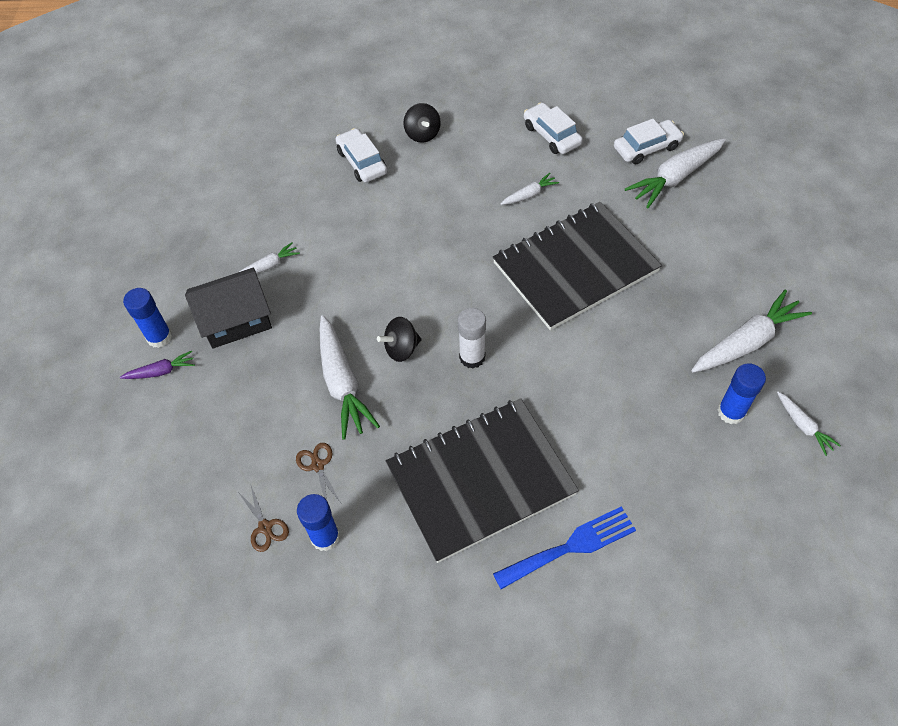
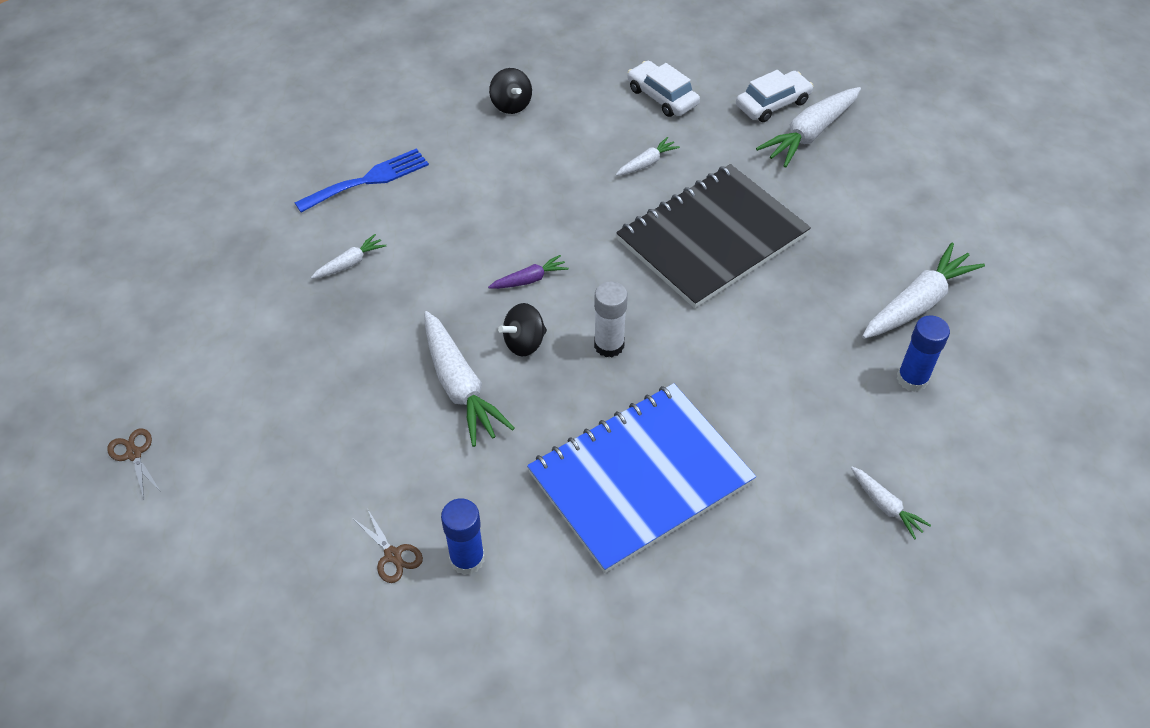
camera: 10 degrees left, 5 degrees down
purple carrot [120,351,195,379] -> purple carrot moved to [488,255,569,289]
blue glue stick [123,288,172,348] -> none
black house [185,268,272,349] -> none
brown scissors [296,443,341,503] -> brown scissors moved to [107,428,160,499]
white car [336,128,387,183] -> none
black notebook [386,398,579,563] -> blue notebook [527,383,756,573]
blue fork [493,506,636,589] -> blue fork moved to [295,148,429,213]
white carrot [777,392,841,456] -> white carrot moved to [851,467,931,540]

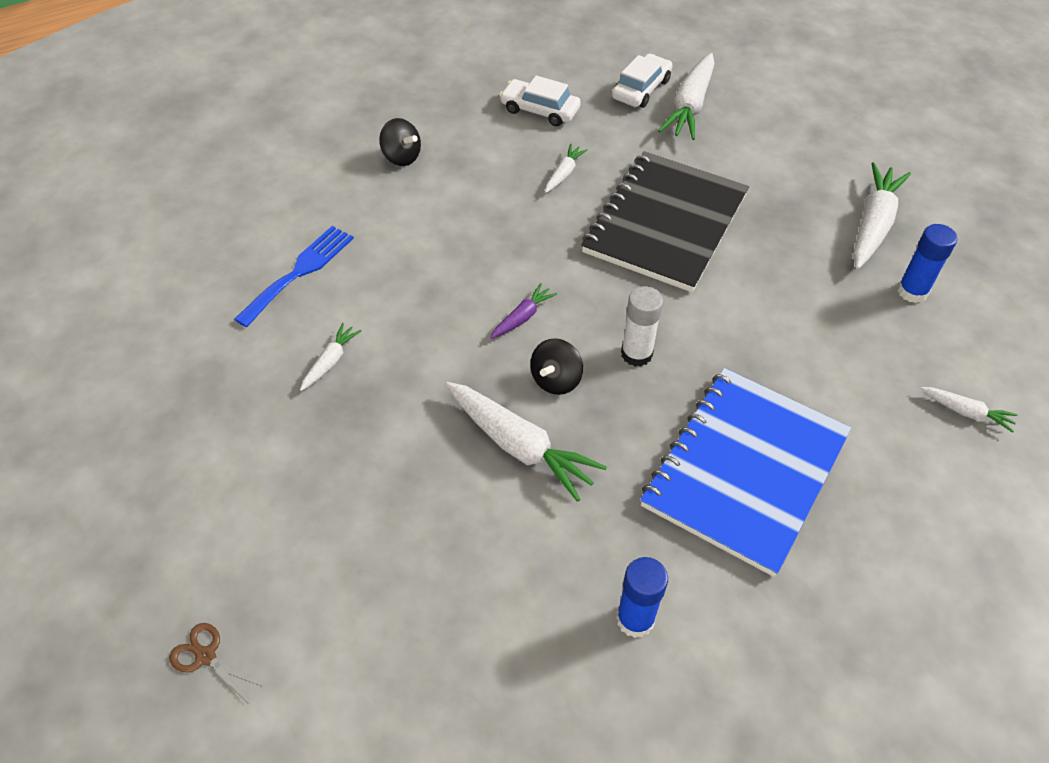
camera: 25 degrees left, 0 degrees up
brown scissors [354,508,423,583] -> none

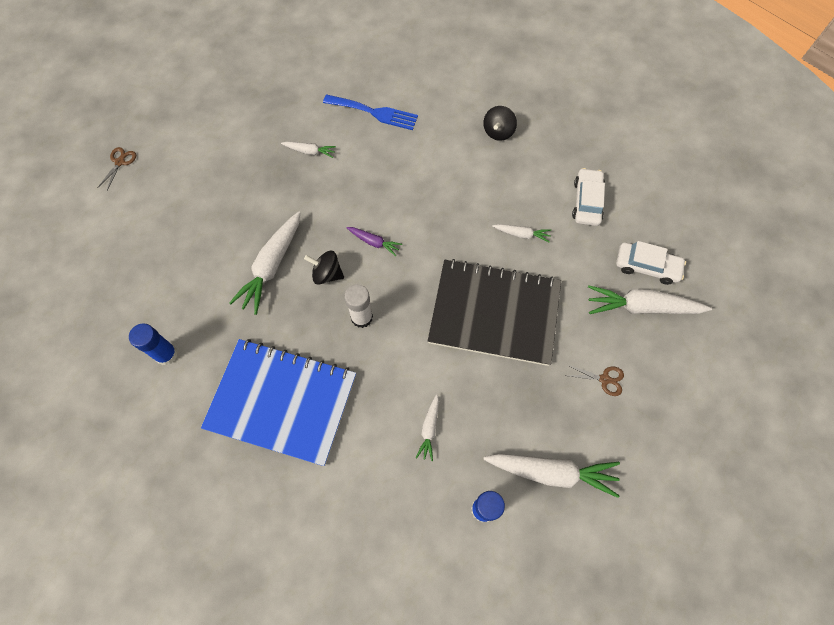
camera: 75 degrees right, 15 degrees up
white carrot [920,387,1018,433] -> white carrot moved to [416,394,439,461]
none -> brown scissors [565,364,624,396]

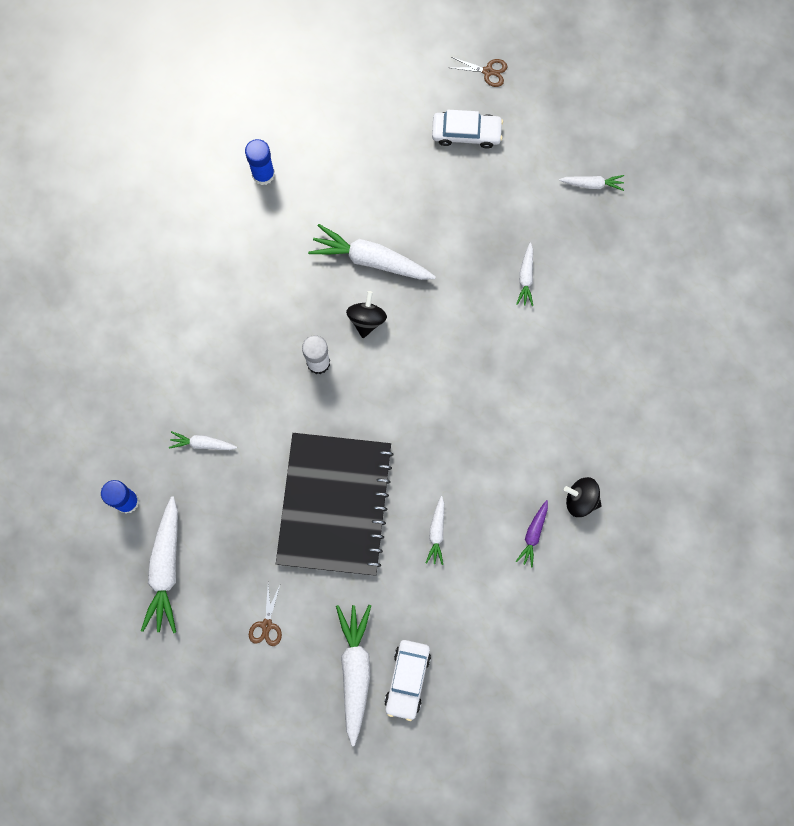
camera: 85 degrees right, 10 degrees up
blue notebook [201,339,356,466] -> none
blue fork [323,94,418,130] -> none
purple carrot [346,227,402,256] -> purple carrot moved to [516,500,548,568]
white car [572,168,605,226] -> white car moved to [432,110,503,148]
none -> white carrot [559,175,624,191]

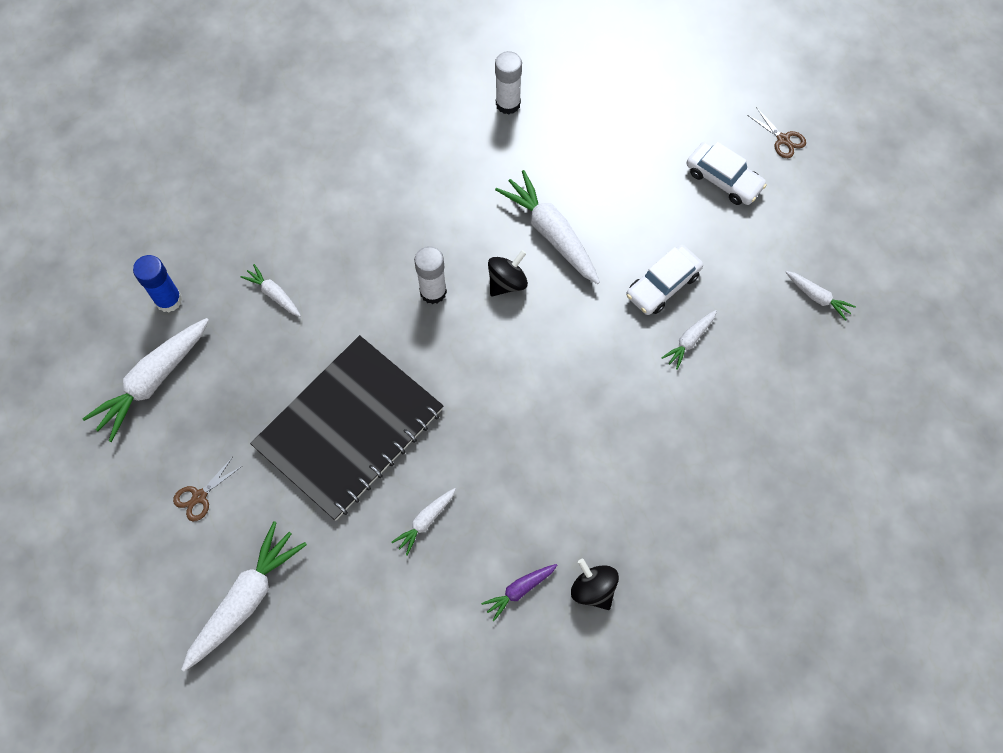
camera: 35 degrees right, 10 degrees down
blue glue stick [245,139,275,185] -> white glue stick [495,51,522,114]
white car [384,640,431,721] -> white car moved to [626,245,703,315]

